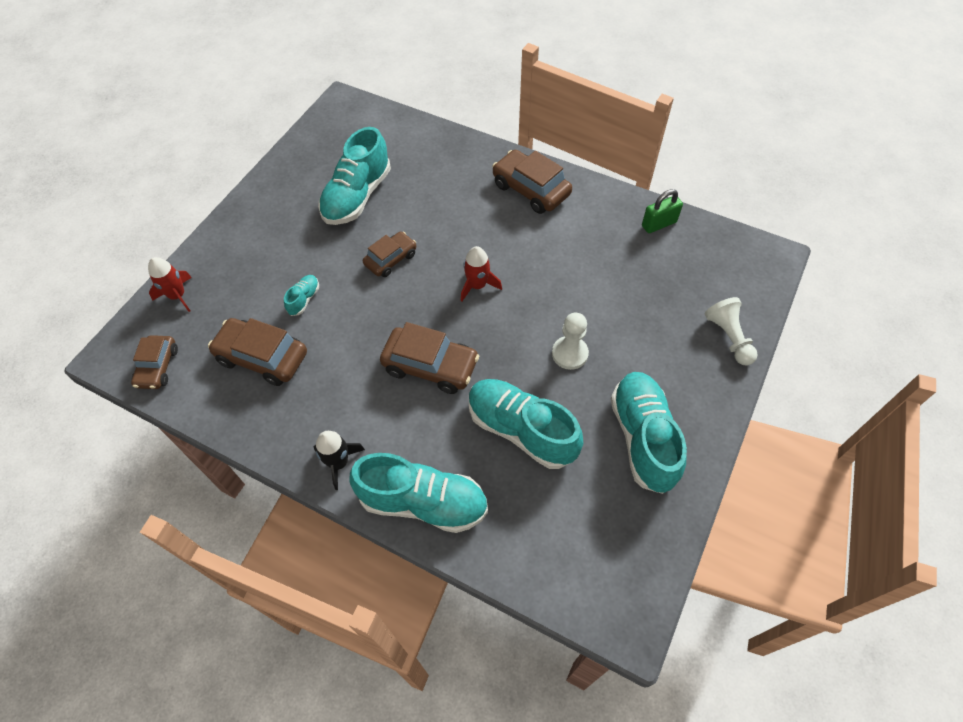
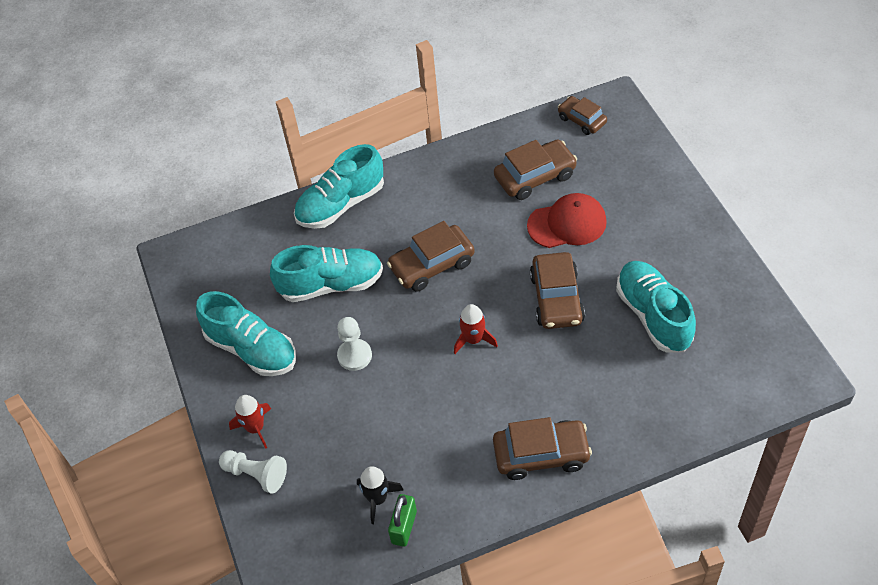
camera: 135 degrees right, 5 degrees down
red rocket [148,257,192,312] -> red rocket moved to [229,395,271,449]
turquoise shoe [284,275,319,316] -> red cap [527,193,607,248]
black rocket [314,431,365,490] -> black rocket moved to [357,466,404,524]
brown car [363,232,416,277] -> brown car [530,252,585,329], size x1.56

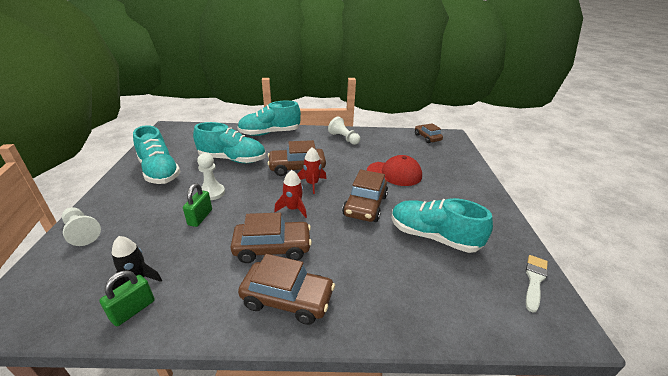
camera: 15 degrees right, 20 degrees down
red rocket [229,395,271,449] -> red rocket moved to [297,147,326,194]
brown car [494,139,577,200] -> brown car moved to [230,213,312,263]
turquoise shoe [616,261,696,353] -> turquoise shoe turned 60 degrees counterclockwise [391,198,493,253]
none -> green padlock [183,183,212,227]
none -> white pawn [328,117,360,145]
none -> white brush [526,255,548,313]

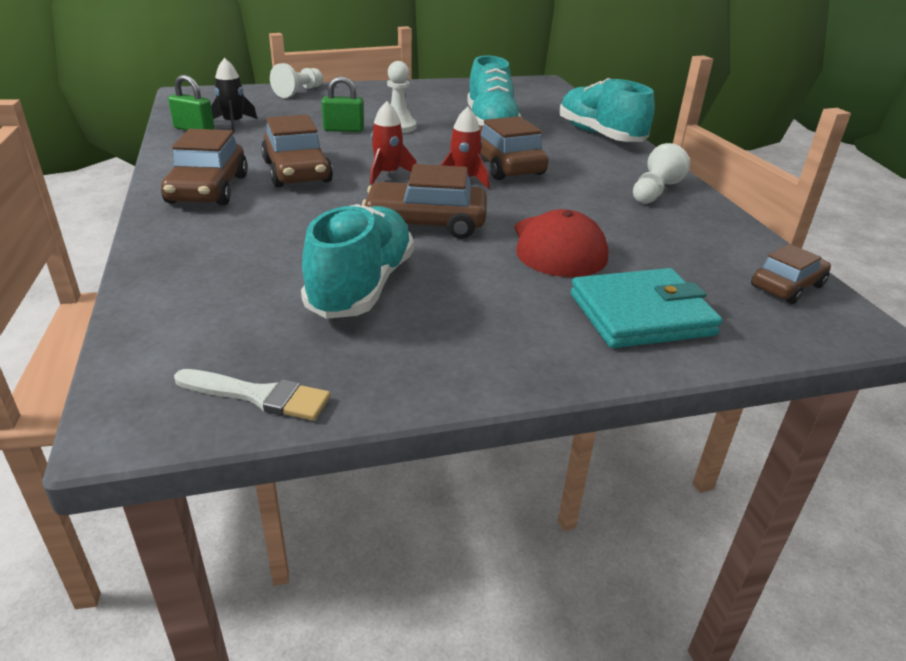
camera: 75 degrees right, 0 degrees up
turquoise shoe [133,125,181,184] -> none
none -> turquoise wallet [570,268,722,348]

